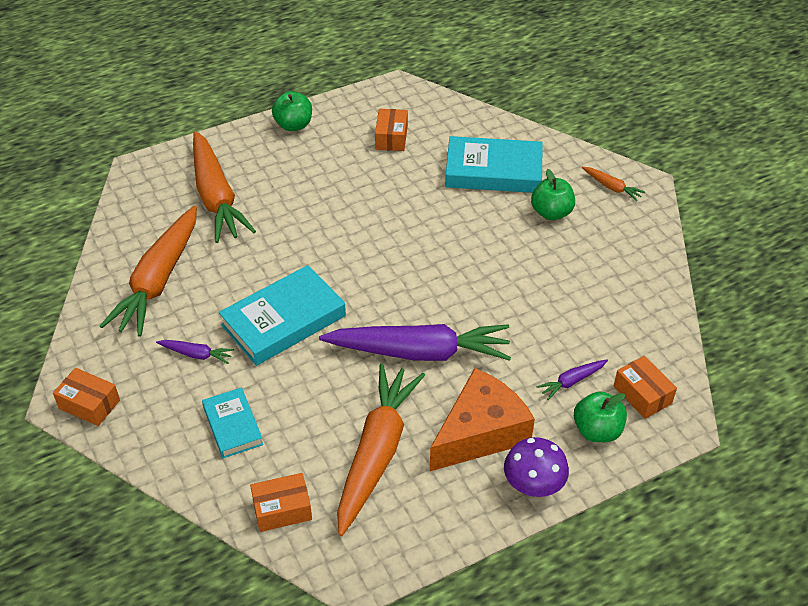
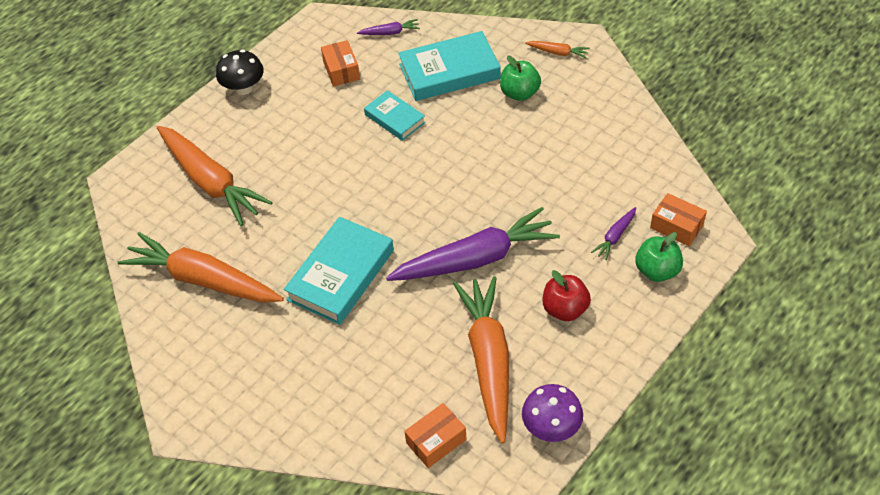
camera: 20 degrees left, 5 degrees up
orange box [53,368,120,426] -> none
orange carrot [100,206,197,337] -> orange carrot turned 120 degrees clockwise [117,232,284,303]
purple carrot [156,340,234,364] -> purple carrot moved to [357,19,420,35]
turquoise book [202,387,263,458] -> turquoise book moved to [364,90,426,141]
green apple [272,91,312,131] -> black mushroom [216,50,264,95]
orange cheese [430,368,535,471] -> red apple [543,270,591,321]
purple mushroom [504,437,569,497] -> purple mushroom moved to [522,384,583,442]

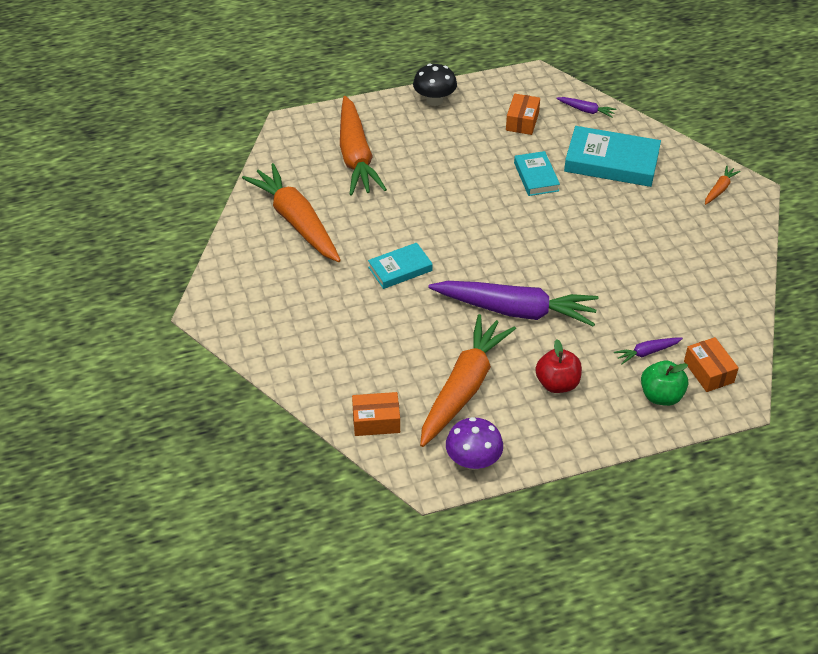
camera: 30 degrees right, 5 degrees down
turquoise book [283,217,394,325] -> turquoise book [368,243,433,289], size x0.58
green apple [500,56,541,101] -> none
orange carrot [525,41,590,59] -> orange carrot turned 105 degrees counterclockwise [705,166,741,205]

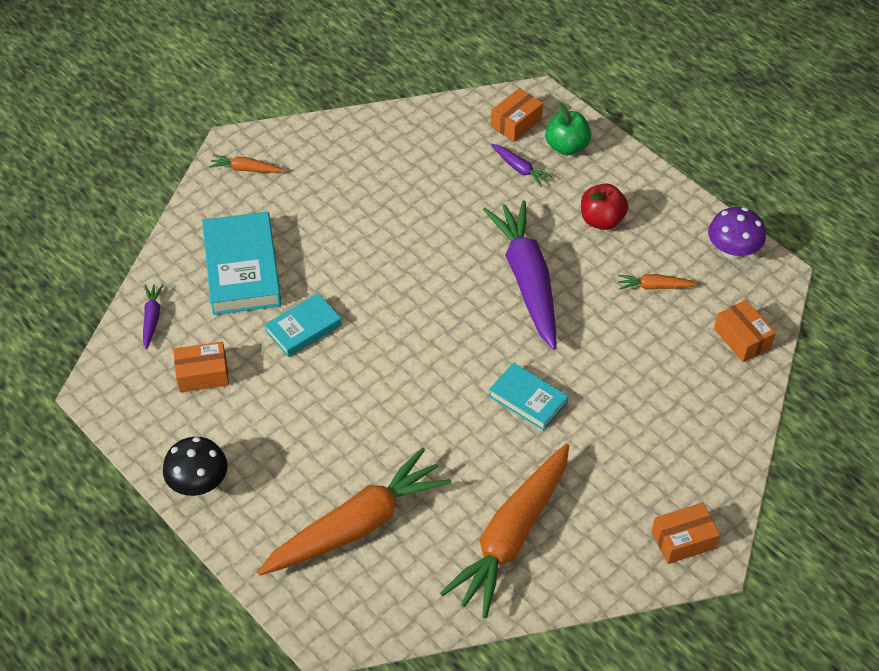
camera: 115 degrees left, 5 degrees up
orange carrot [420,314,516,447] -> orange carrot [618,274,698,290], size x0.42
none -> orange box [652,503,720,564]

